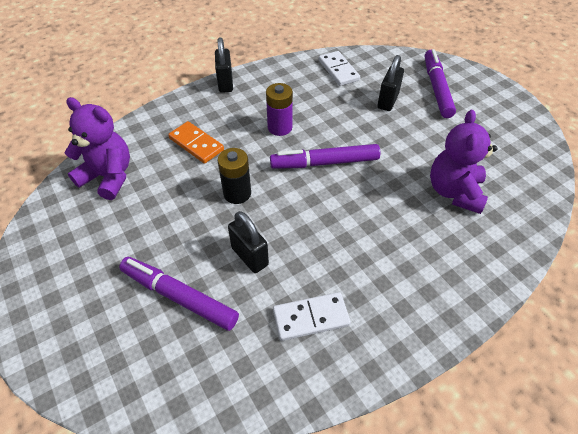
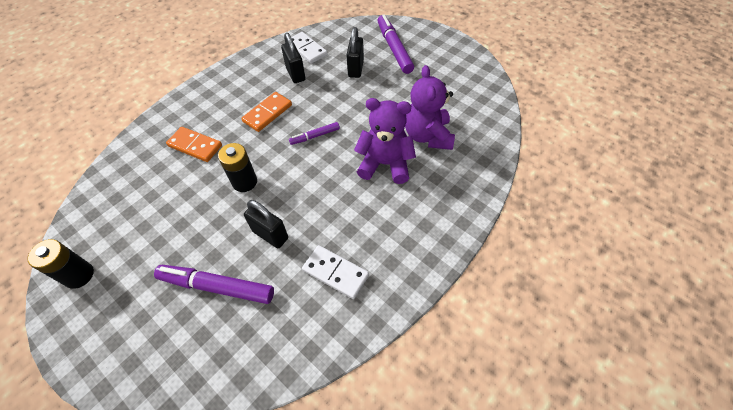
camera: 15 degrees left, 5 degrees up
purple teddy bear [64,97,130,200] -> purple teddy bear moved to [354,98,416,184]
black padlock [215,37,233,93] -> black padlock moved to [281,33,305,83]
purple battery [266,83,293,136] -> orange domino [241,92,292,132]
purple marker [270,144,380,169] -> purple marker [289,122,340,145], size x0.54
white domino [273,292,351,341] -> white domino turned 60 degrees clockwise [302,245,369,299]
none -> black battery [27,239,94,289]

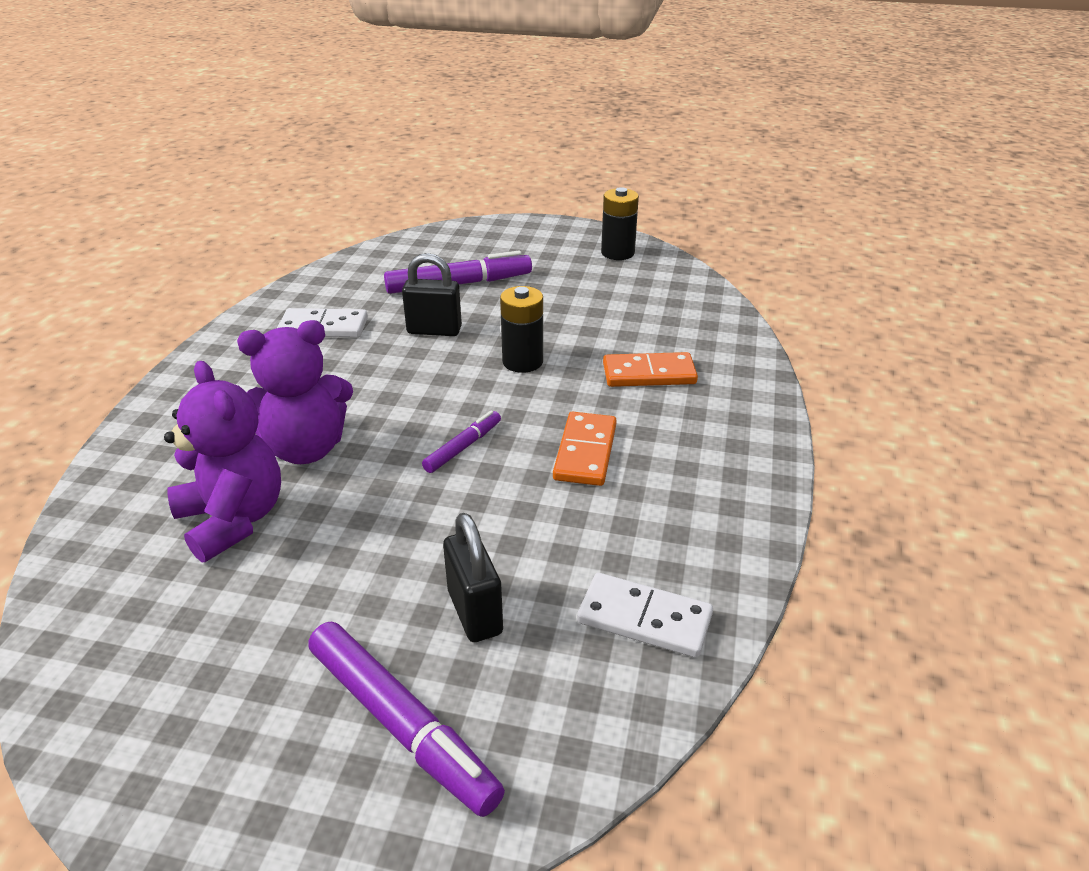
camera: 150 degrees right, 20 degrees down
black padlock [281,33,305,83] -> none

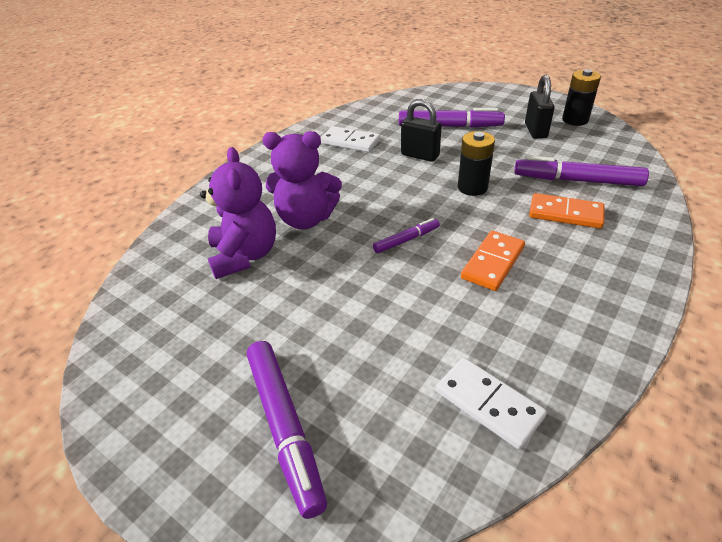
camera: 25 degrees right, 5 degrees up
black padlock [443,513,503,642] -> black padlock moved to [525,75,555,139]
none -> purple marker [514,156,649,186]

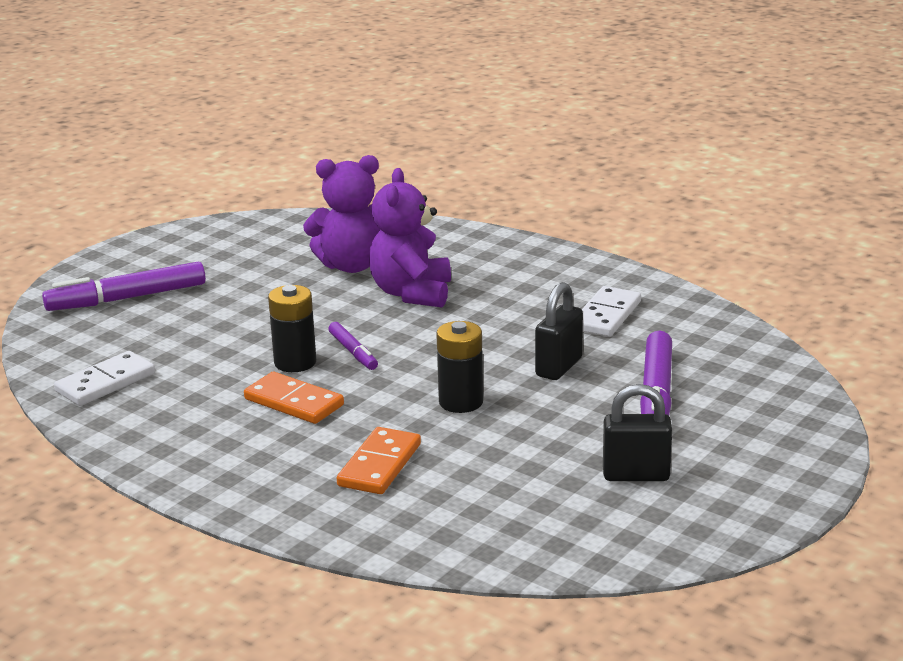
camera: 90 degrees right, 15 degrees down
purple marker [514,156,649,186] -> none
black battery [562,69,601,126] -> black battery moved to [268,285,316,372]

